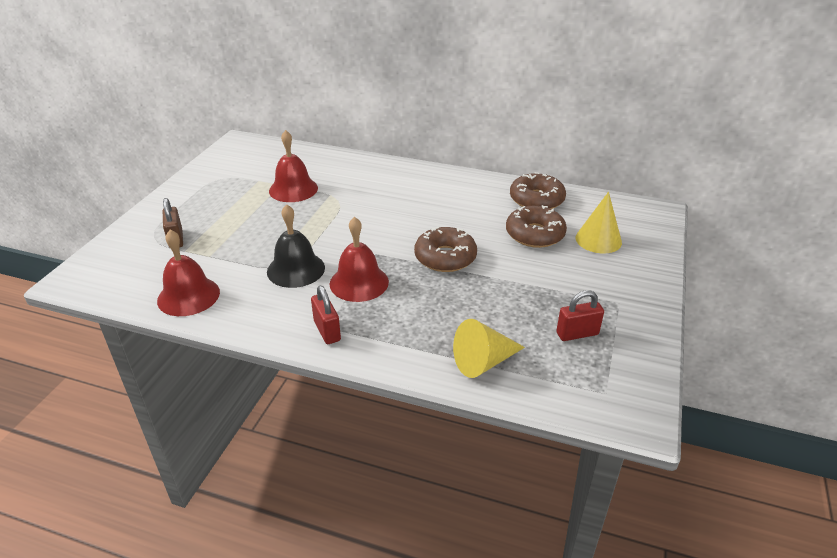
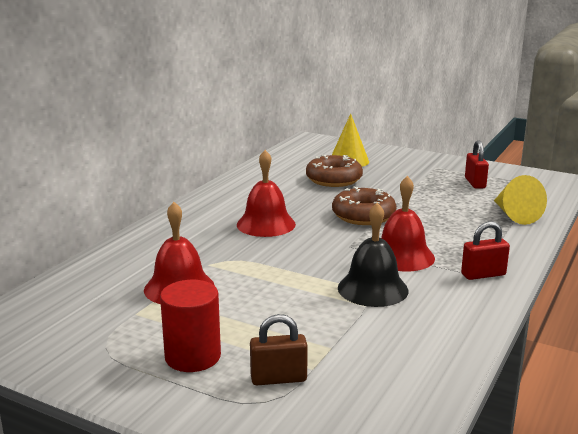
camera: 80 degrees left, 15 degrees down
red bell [157,230,220,316] -> red bell moved to [237,150,296,237]
brown donut [510,172,566,209] -> none
none -> red cylinder [160,280,221,372]

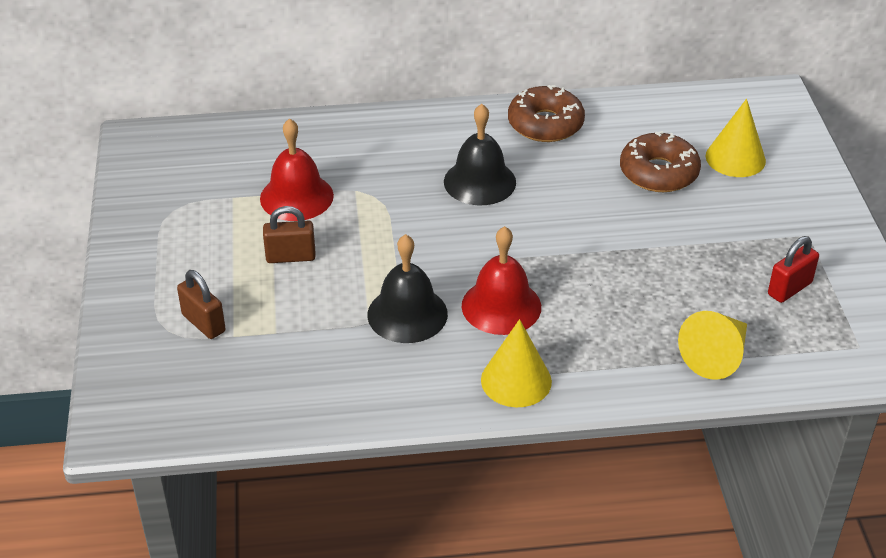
camera: 55 degrees right, 20 degrees up
red cylinder [160,280,221,372] -> none
red bell [237,150,296,237] -> black bell [444,104,516,205]
brown donut [332,187,397,225] -> brown donut moved to [508,85,585,142]
red padlock [461,221,510,280] -> yellow cone [481,319,552,407]
none -> brown padlock [263,206,316,263]

